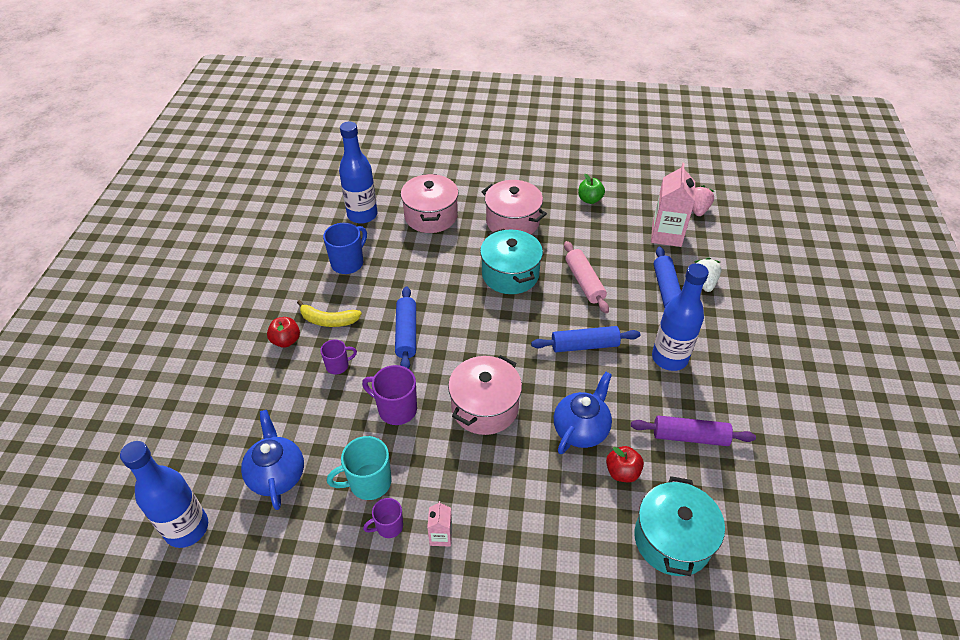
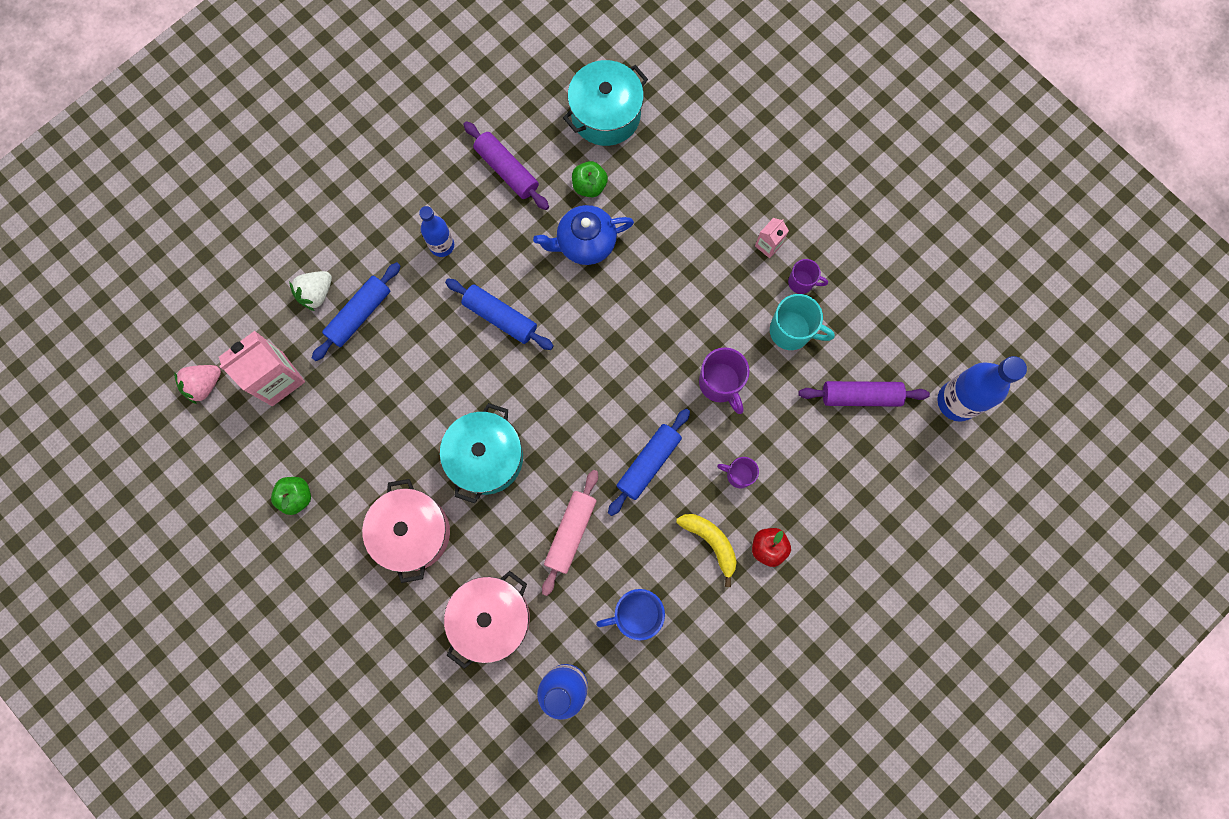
camera: 140 degrees left, 30 degrees up
blue teapot [241,410,304,510] -> purple rolling pin [798,381,930,407]
pink pot [448,355,522,435] -> none
pink rolling pin [564,241,609,313] -> pink rolling pin moved to [542,470,598,596]
red apple [606,446,644,482] -> green apple [572,161,608,197]
blue bottle [652,263,709,371] -> blue bottle [419,206,454,257], size x0.62

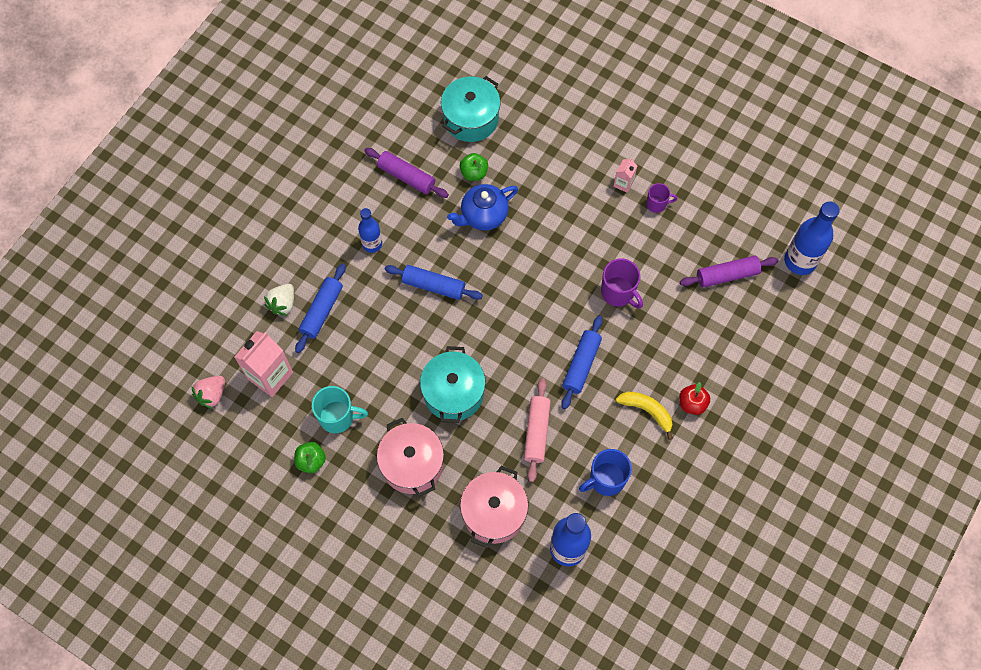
camera: 15 degrees left, 10 degrees down
purple mug [717,457,759,488] -> none
turquoise mug [770,294,835,350] -> turquoise mug moved to [312,386,368,433]

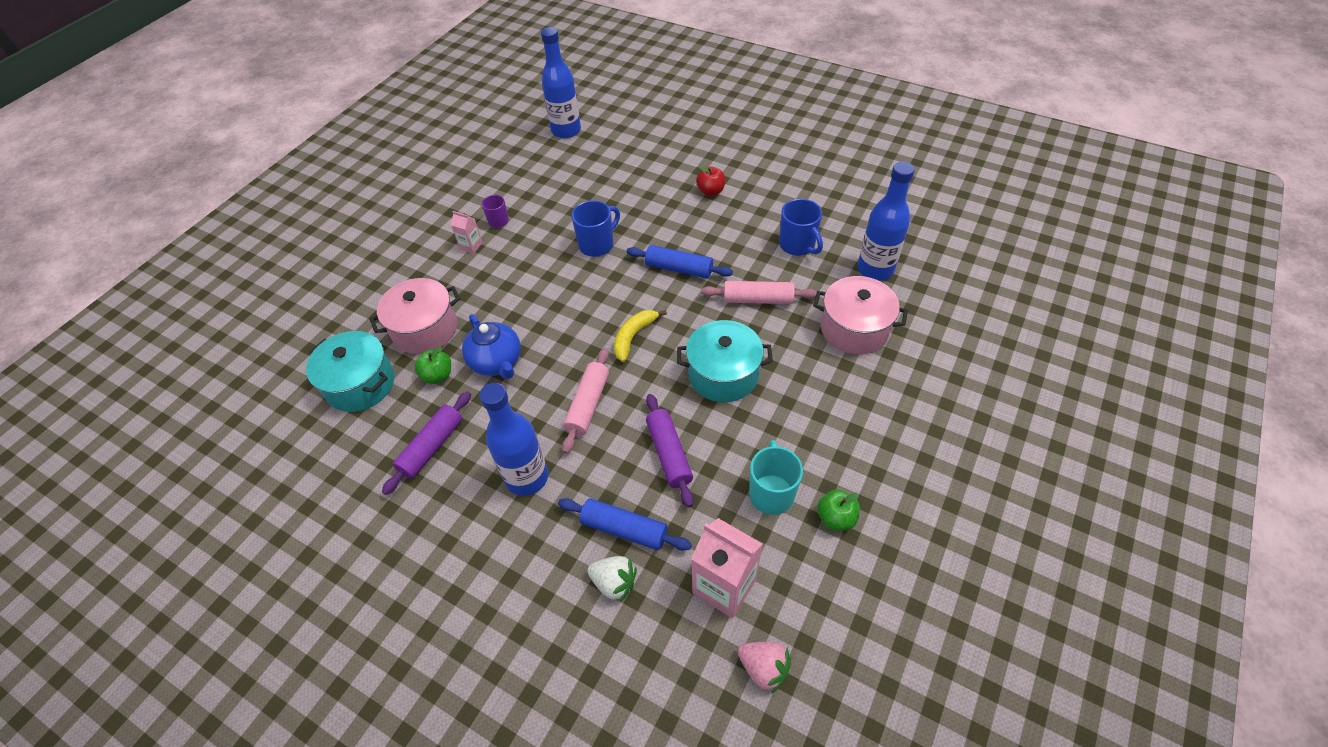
camera: 90 degrees left, 15 degrees down
blue bottle [358,208,382,253] -> blue bottle [479,383,548,496], size x1.62
pink pot [377,418,444,497] -> pink pot moved to [370,278,460,354]
blue rolling pin [385,265,483,300] -> pink rolling pin [562,348,609,453]
purple mug [601,258,643,309] -> blue mug [571,200,620,257]
yellow banana [616,392,673,440] -> yellow banana moved to [614,310,667,362]
purple rolling pin [680,256,778,288] -> purple rolling pin moved to [646,394,694,507]

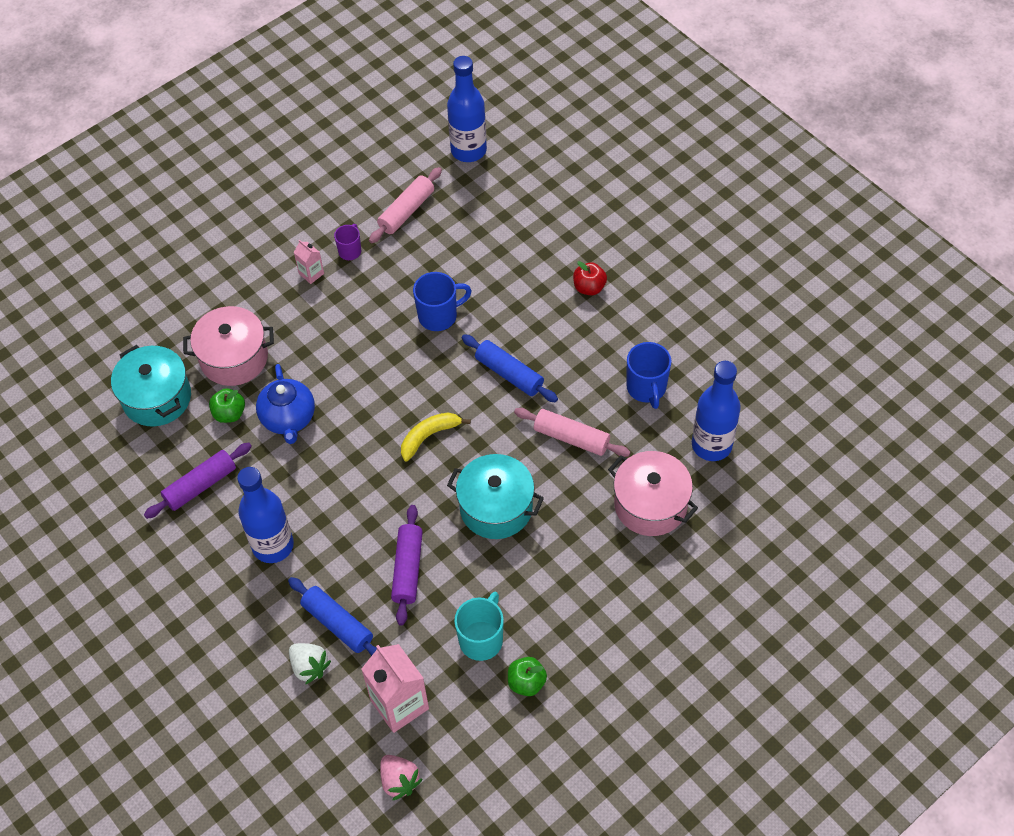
camera: 20 degrees right, 5 degrees up
pink rolling pin [562,348,609,453] -> pink rolling pin moved to [369,167,442,243]

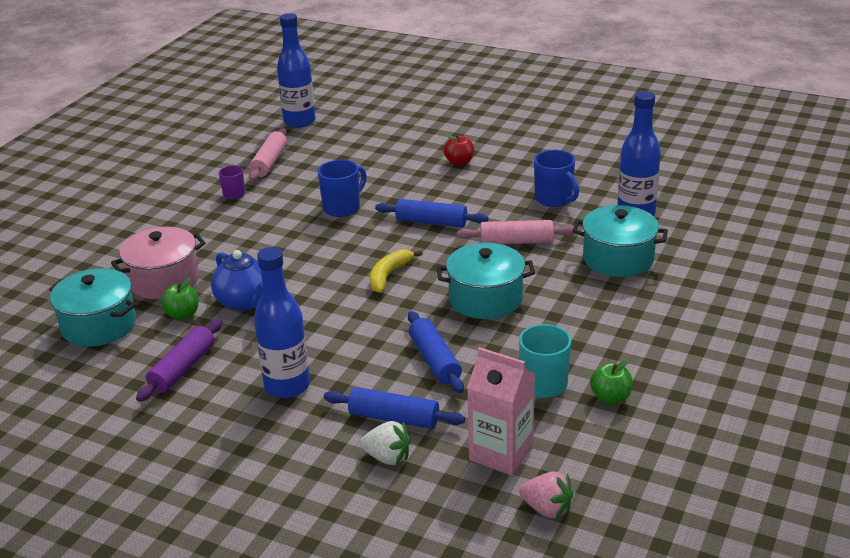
camera: 25 degrees left, 25 degrees down
pink carton [294,240,324,284] -> none
purple rolling pin [391,505,423,626] -> blue rolling pin [408,311,464,393]
pink pot [608,451,698,536] -> turquoise pot [573,205,668,277]

